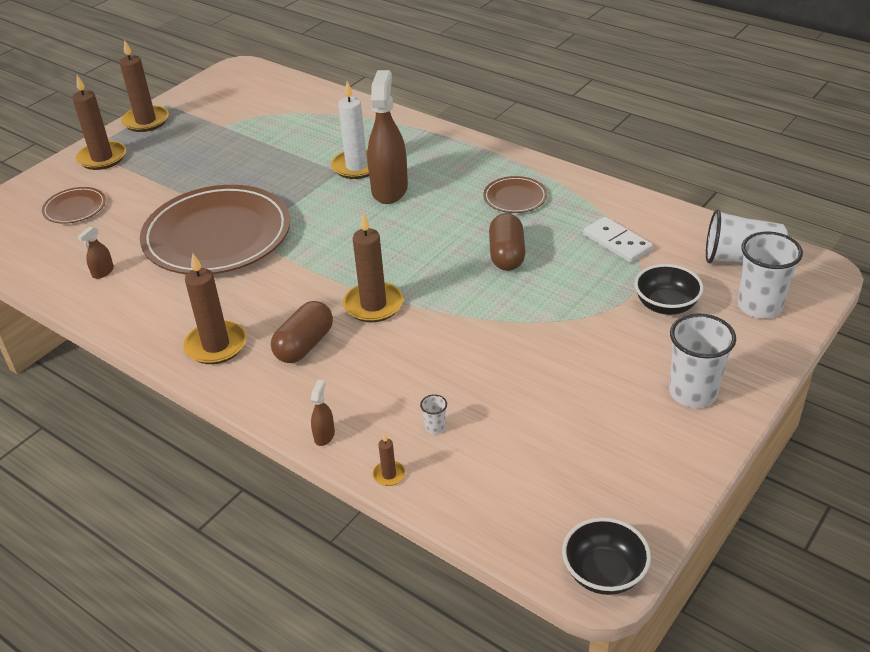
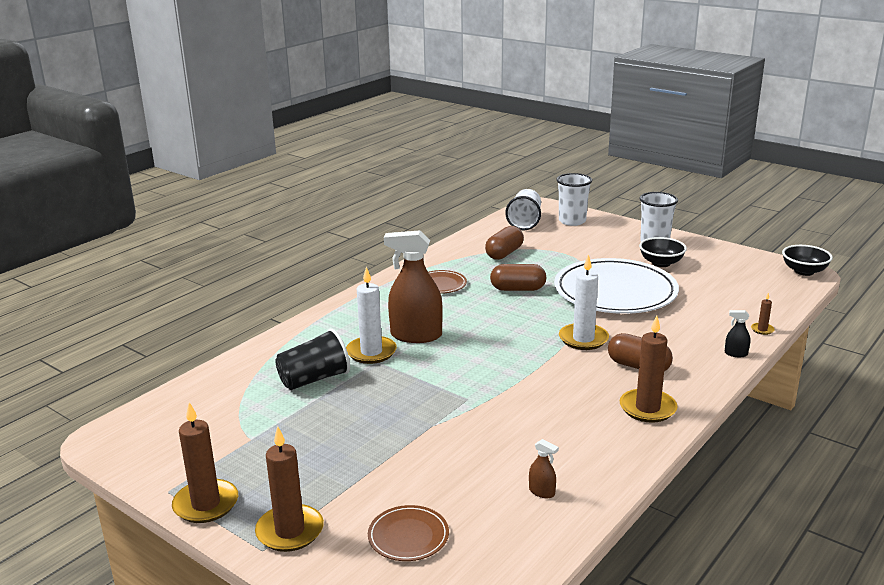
camera: 90 degrees left, 15 degrees down
brown plate [140,185,290,274] -> none
brown spray bottle [311,380,335,446] -> black spray bottle [725,310,750,357]
brown candle [343,212,403,322] -> white candle [559,254,609,350]
white cup [420,394,447,434] -> none
white domino [583,217,653,263] -> brown capsule [485,226,524,260]
black bowl [634,264,703,315] -> black bowl moved to [639,237,687,267]
none -> black cup [275,329,350,390]
none -> white plate [554,258,679,314]

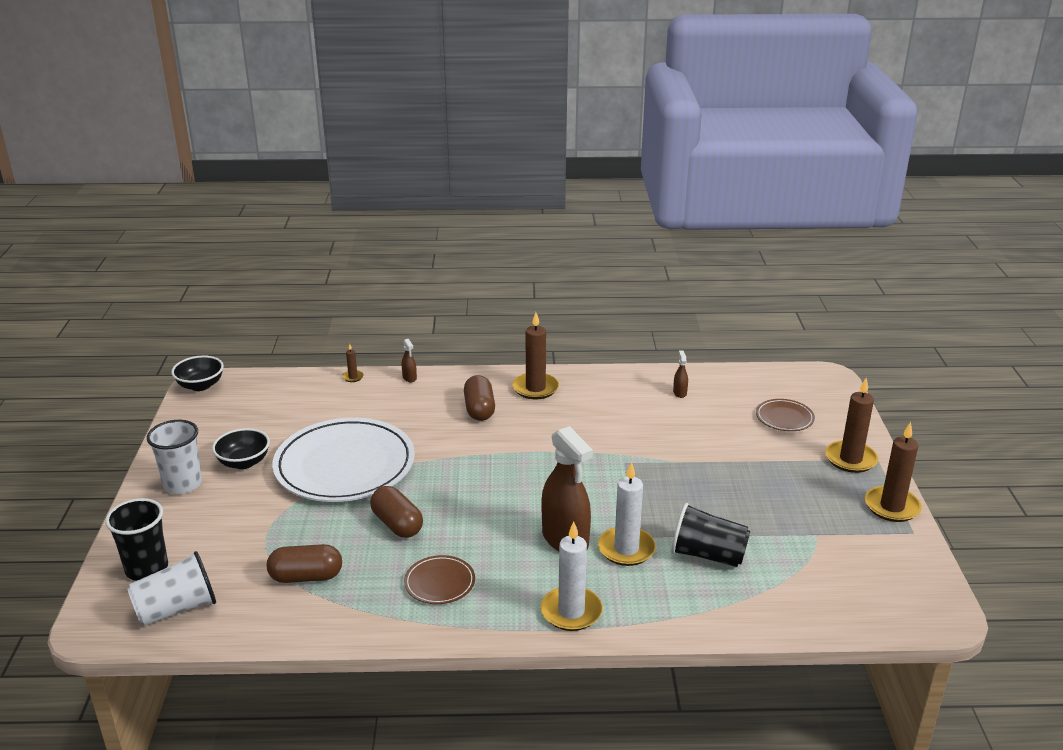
camera: 130 degrees left, 5 degrees up
white cup [556,173,592,226] -> black cup [105,498,168,581]
white candle [559,254,609,350] -> white candle moved to [541,521,603,631]
black spray bottle [725,310,750,357] -> brown spray bottle [402,339,417,382]

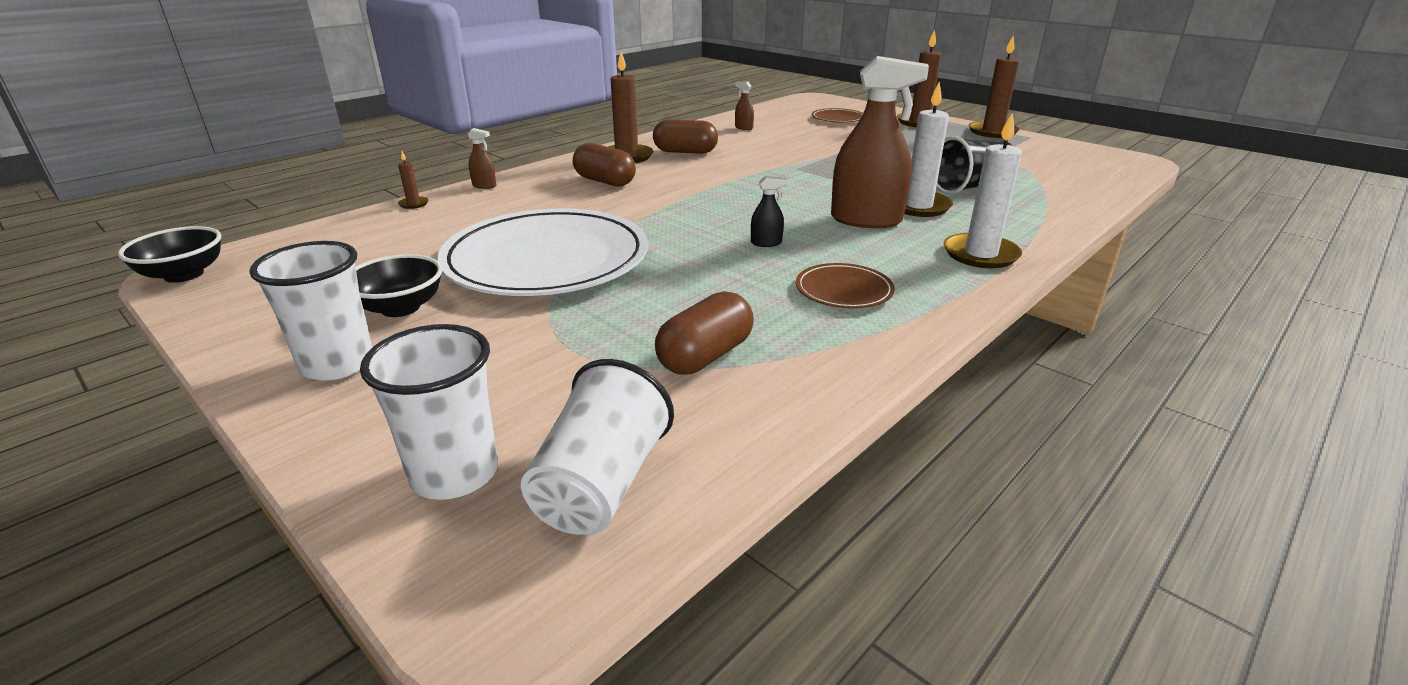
camera: 45 degrees left, 0 degrees up
black cup [105,498,168,581] -> white cup [360,324,498,500]
brown capsule [370,486,423,538] -> brown capsule moved to [653,119,718,154]
none -> black spray bottle [751,176,787,247]

